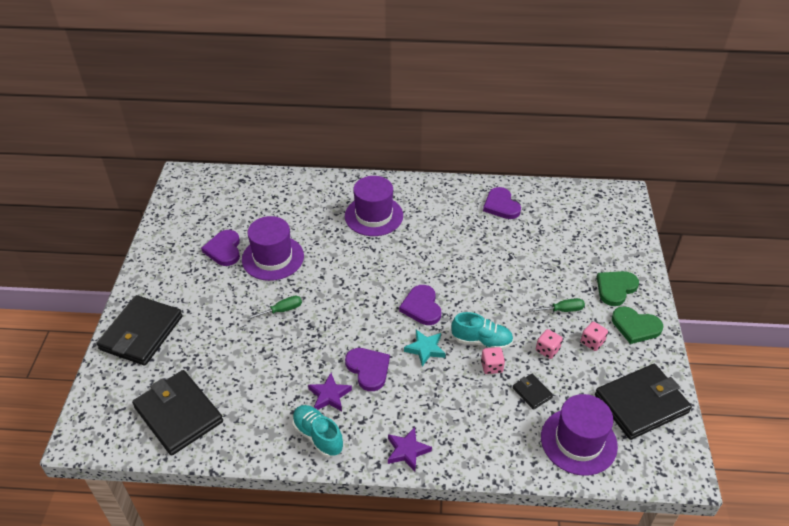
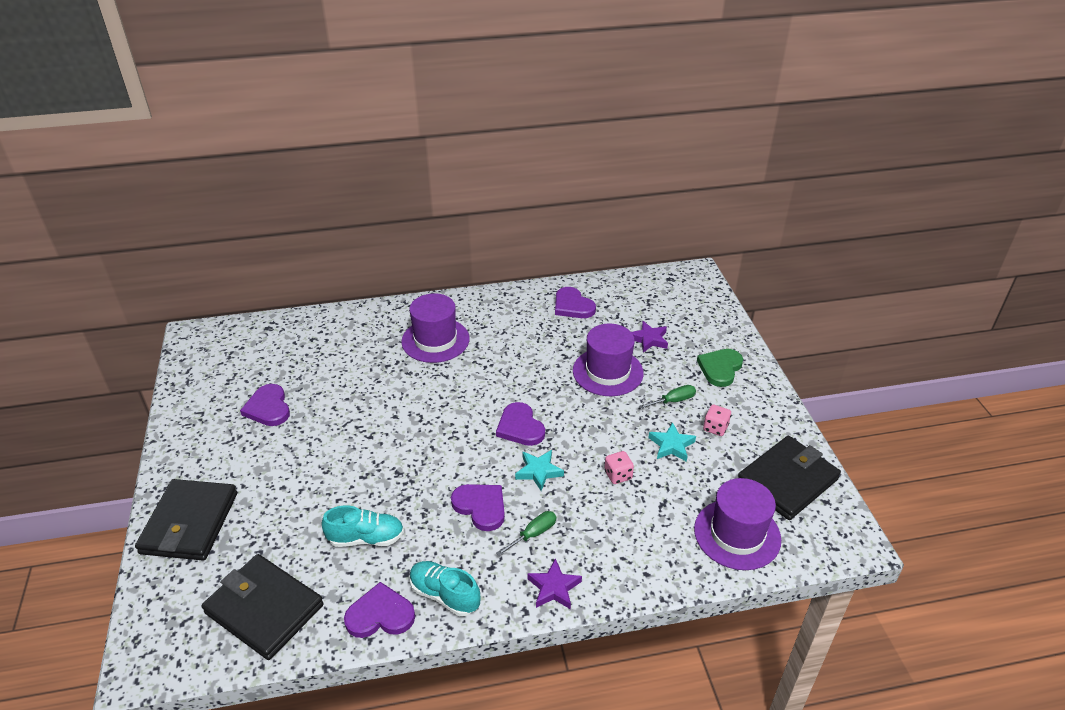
camera: 15 degrees left, 5 degrees down
purple hat [242,216,304,281] -> purple hat moved to [573,323,644,396]
green screwdriver [247,296,302,320] -> green screwdriver moved to [496,511,556,556]
purple star [308,373,352,411] -> purple star moved to [632,321,668,353]
turquoise shoe [451,312,514,350] -> turquoise shoe moved to [322,505,404,547]
black wallet [513,374,553,410] -> none
pink dice [536,329,563,359] -> turquoise star [648,422,696,462]
green heart [612,306,663,344] -> none
none -> purple heart [344,582,415,638]

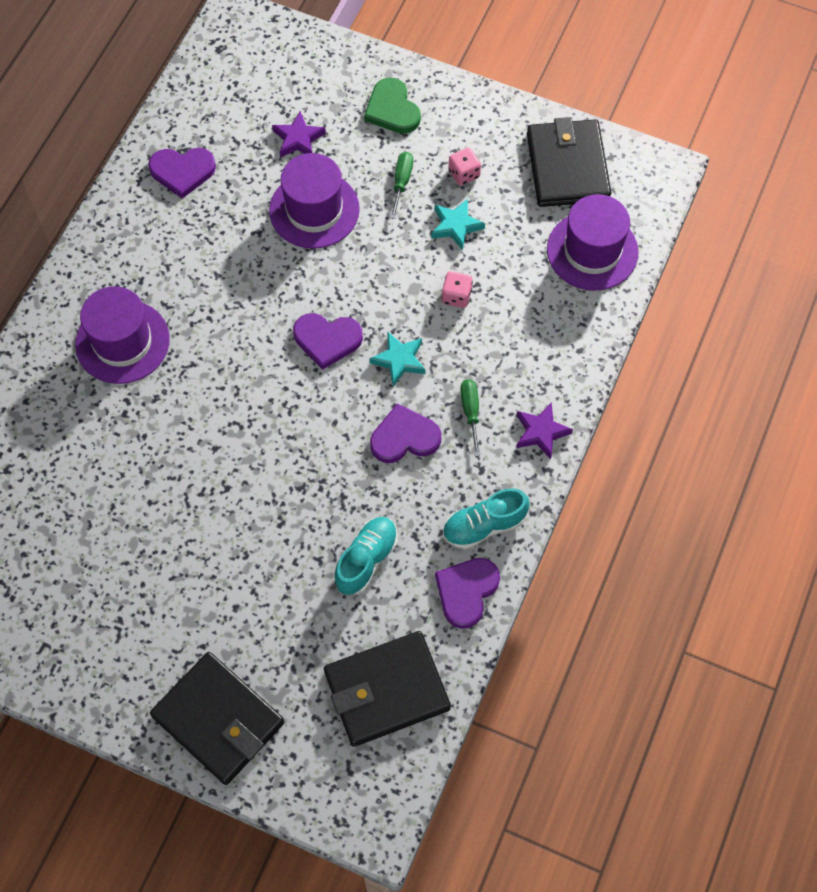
camera: 55 degrees left, 25 degrees up
purple heart [240,384,290,426] -> none

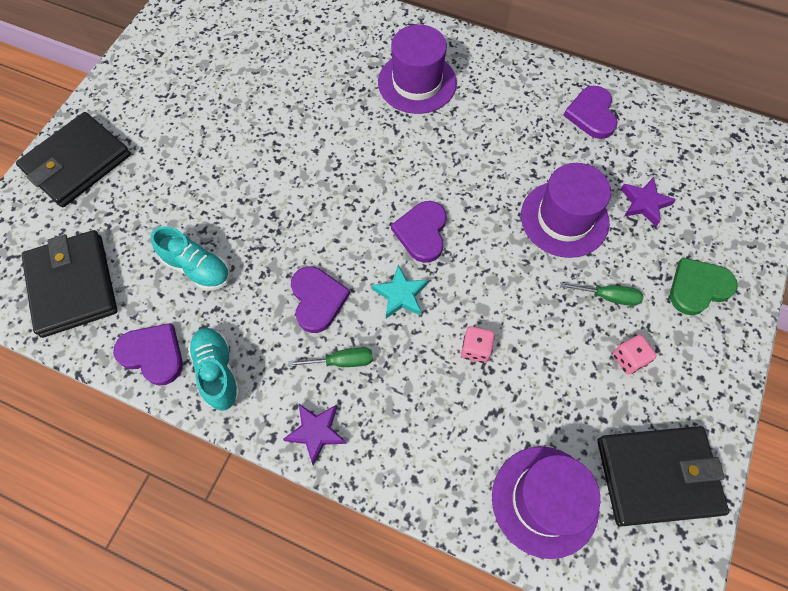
camera: 90 degrees right, 0 degrees up
turquoise star [431,199,485,250] -> none

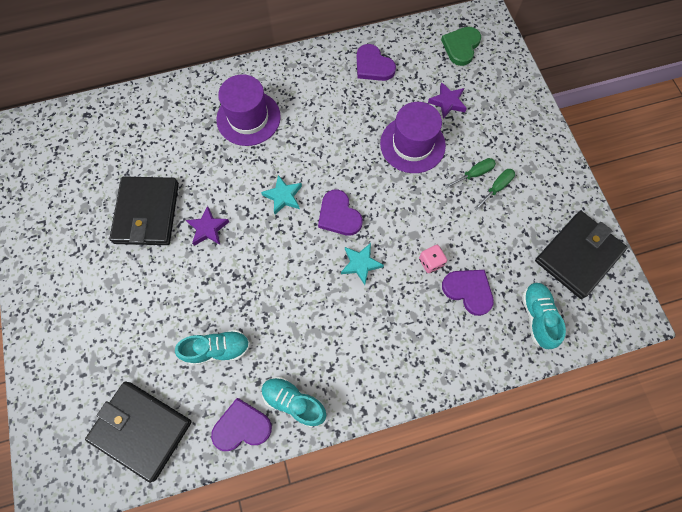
camera: 40 degrees left, 5 degrees up
black wallet [16,112,131,207] -> black wallet moved to [109,176,179,245]
purple star [283,404,346,466] -> purple star moved to [186,206,229,246]
green screwdriver [288,347,373,367] -> green screwdriver moved to [474,169,515,210]
purple heart [291,266,350,333] -> purple heart moved to [442,270,494,316]
purple hat [492,447,600,559] -> turquoise shoe [522,282,566,349]
pink dice [613,335,656,375] -> none
green heart [670,257,738,315] -> green heart moved to [441,27,481,66]
none -> turquoise star [261,175,302,214]

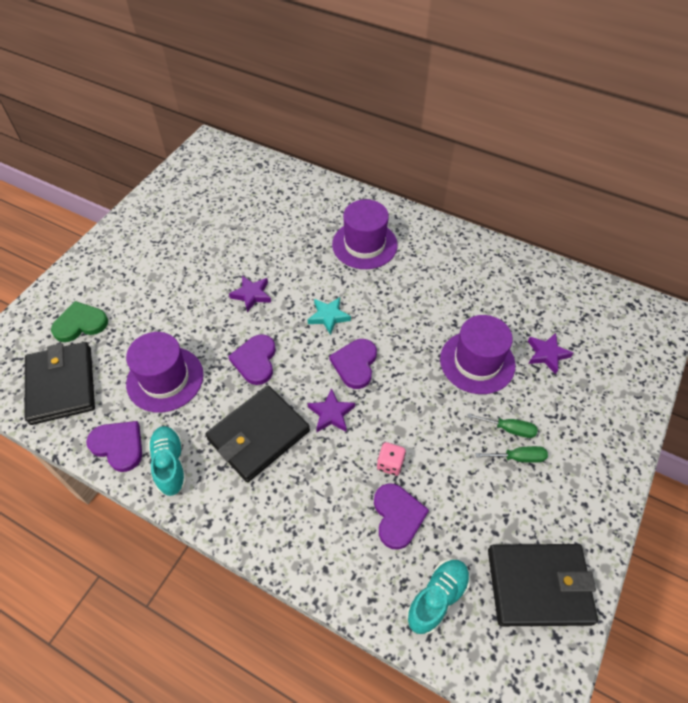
camera: 45 degrees right, 15 degrees down
black wallet [109,176,179,245] -> black wallet moved to [205,385,310,482]
turquoise shoe [175,330,250,365] -> purple hat [126,332,203,412]
turquoise star [341,243,384,285] -> purple star [308,388,355,432]
purple heart [357,44,396,81] -> purple heart moved to [228,334,276,385]
green heart [441,27,481,66] -> green heart moved to [51,301,108,342]

